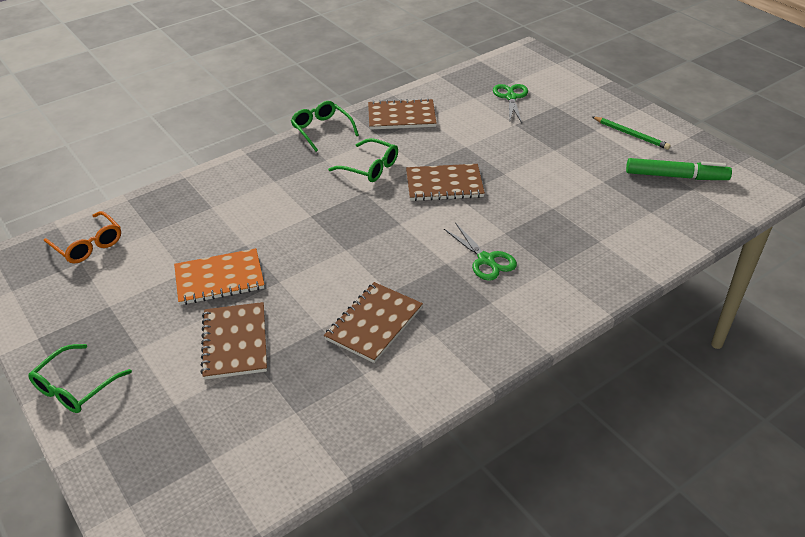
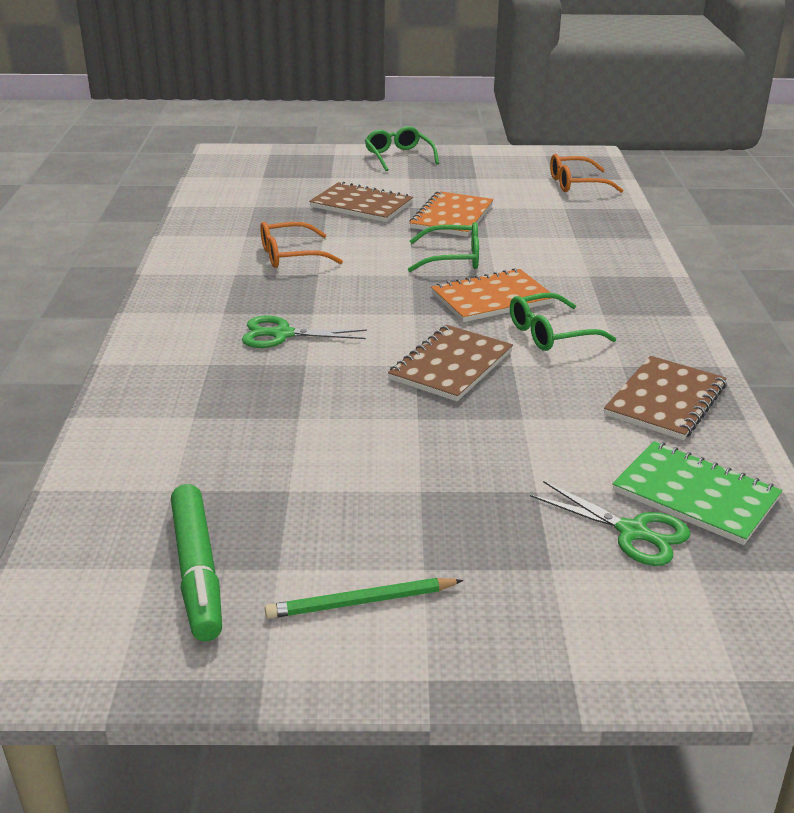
camera: 125 degrees right, 10 degrees down
green glasses [291,101,359,152] -> green glasses moved to [408,222,479,272]
brown notebook [324,282,423,363] -> orange glasses [260,222,343,268]
green marker [626,158,732,180] -> green marker turned 60 degrees counterclockwise [171,484,222,641]
none -> orange notebook [431,268,555,322]
none -> green notebook [612,441,782,545]

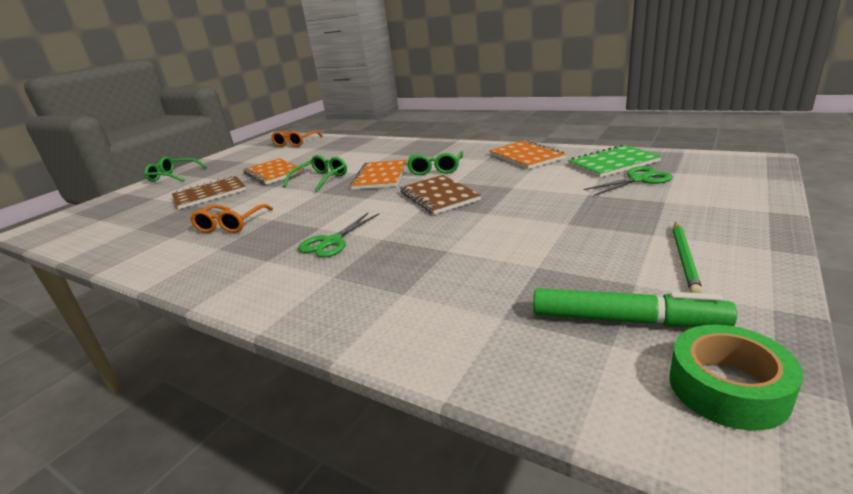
camera: 55 degrees left, 5 degrees down
brown notebook [604,356,727,440] -> orange notebook [489,140,566,169]
none -> green tape [669,324,803,431]

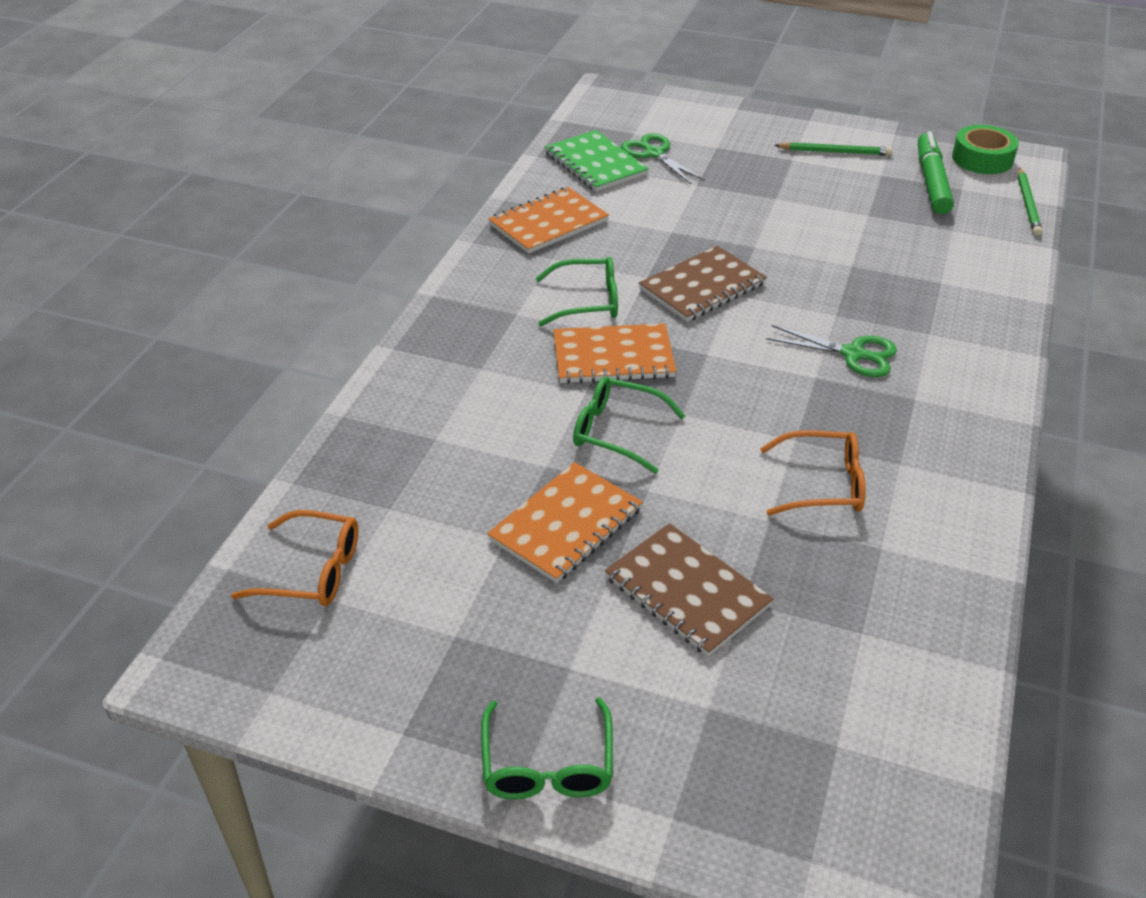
camera: 105 degrees left, 15 degrees up
none -> green pencil [1018,168,1042,236]

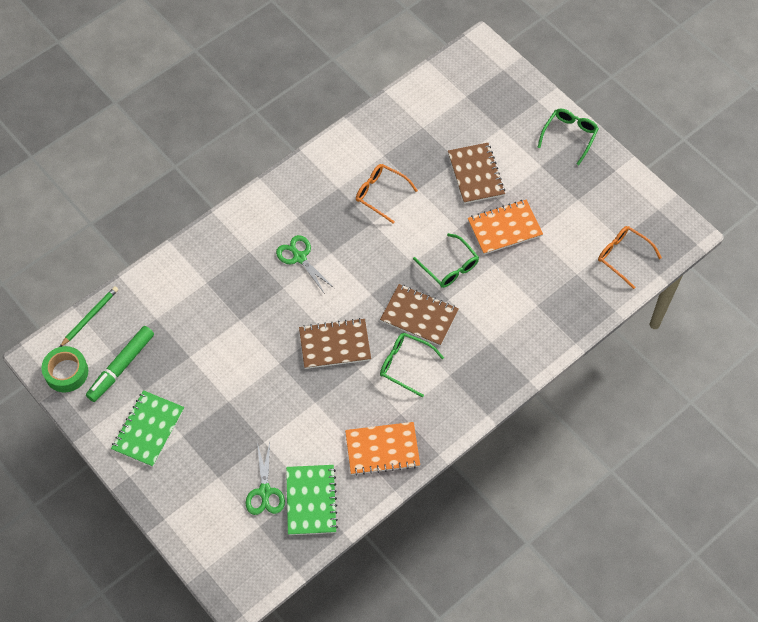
camera: 150 degrees left, 20 degrees up
orange notebook [553,323,676,384] -> brown notebook [380,284,459,346]
green pencil [774,142,893,156] -> green notebook [111,390,184,467]

